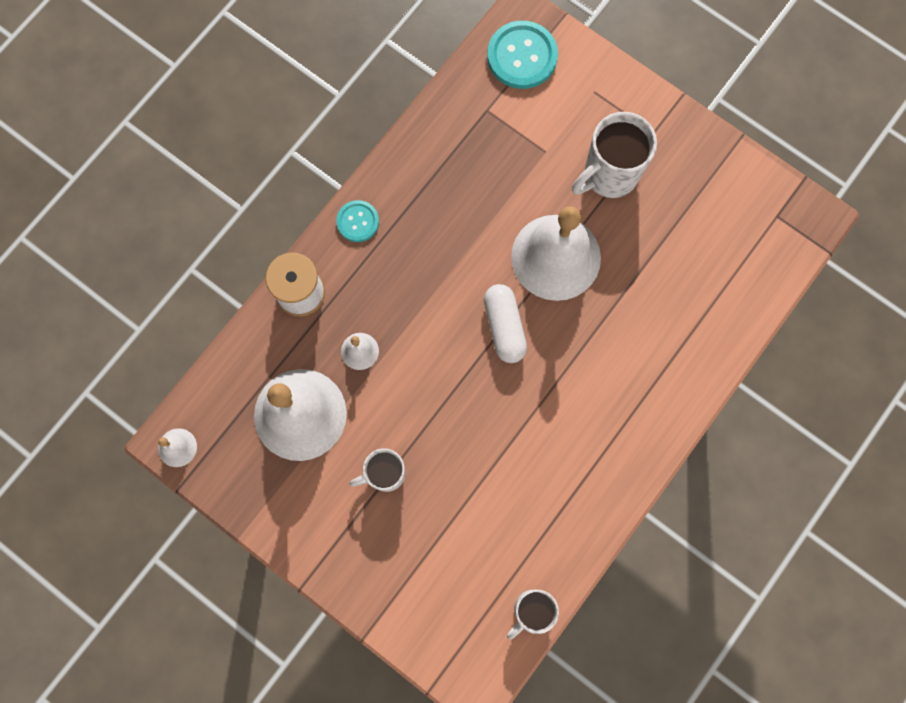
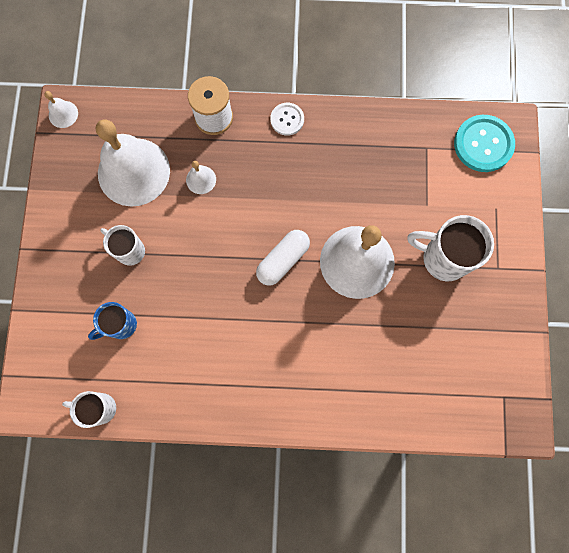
camera: 55 degrees right, 0 degrees up
turquoise button [336,200,379,242] -> white button [270,103,304,136]
none -> blue mug [88,302,137,340]

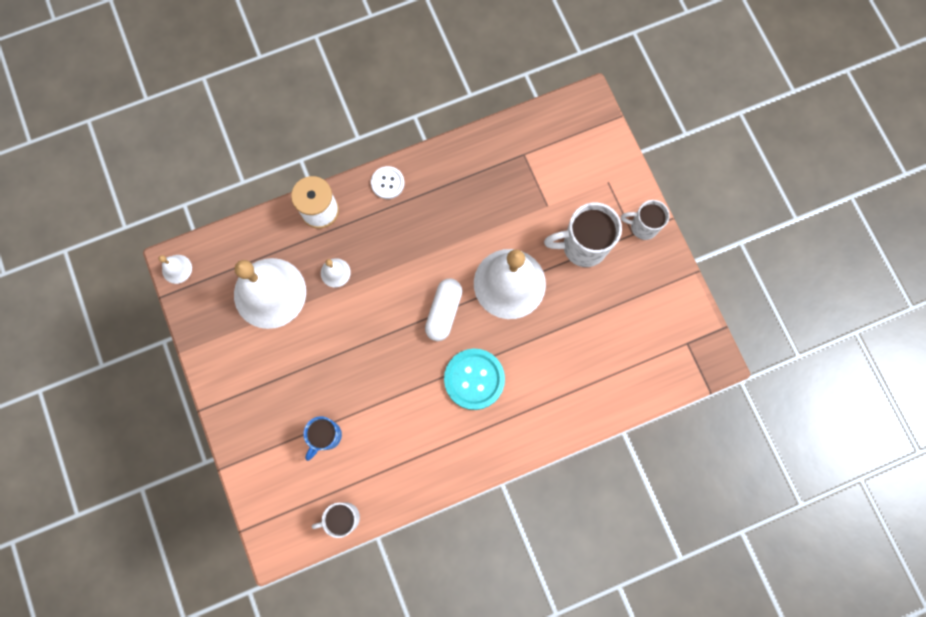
camera: 25 degrees left, 0 degrees up
white mug [100,225,145,266] -> white mug moved to [621,200,670,240]
turquoise button [454,115,515,172] -> turquoise button moved to [444,349,505,410]

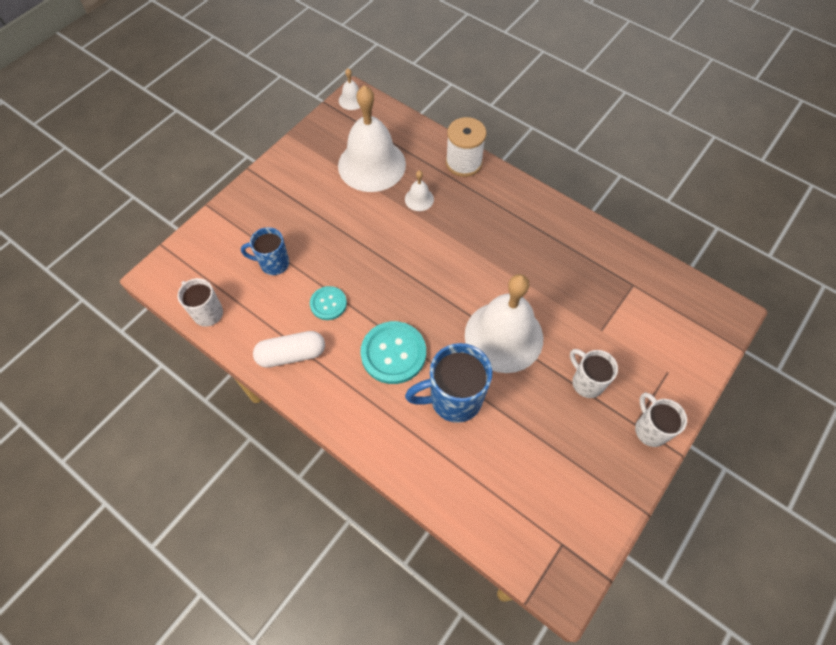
camera: 60 degrees right, 15 degrees down
white button [371,166,405,199] -> none
white capsule [425,278,462,341] -> white capsule moved to [253,331,325,368]
white mug [544,203,622,267] -> white mug [570,349,618,398], size x0.62
none -> turquoise button [310,286,347,320]
none -> blue mug [405,343,492,423]

